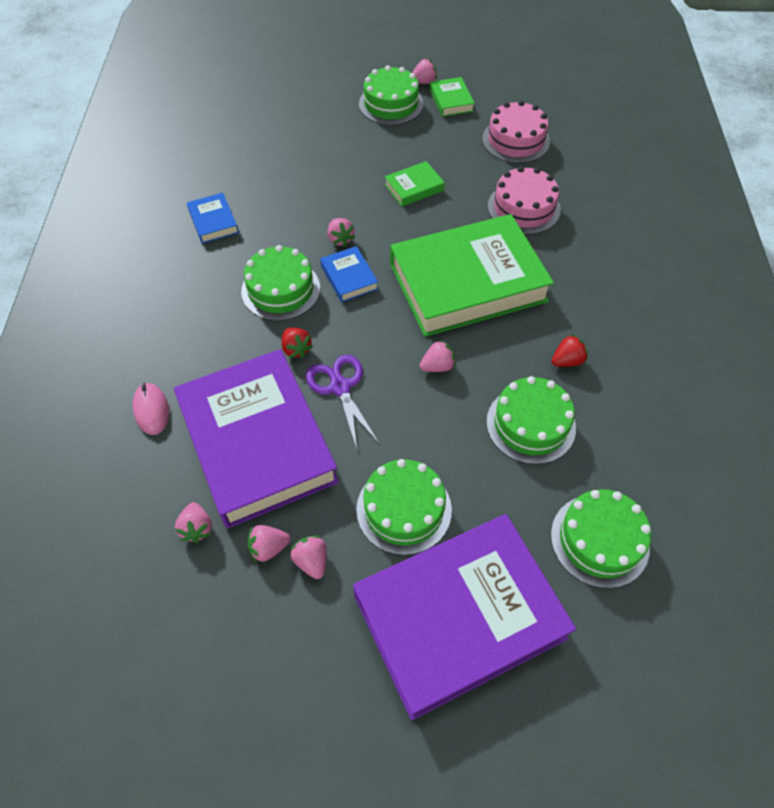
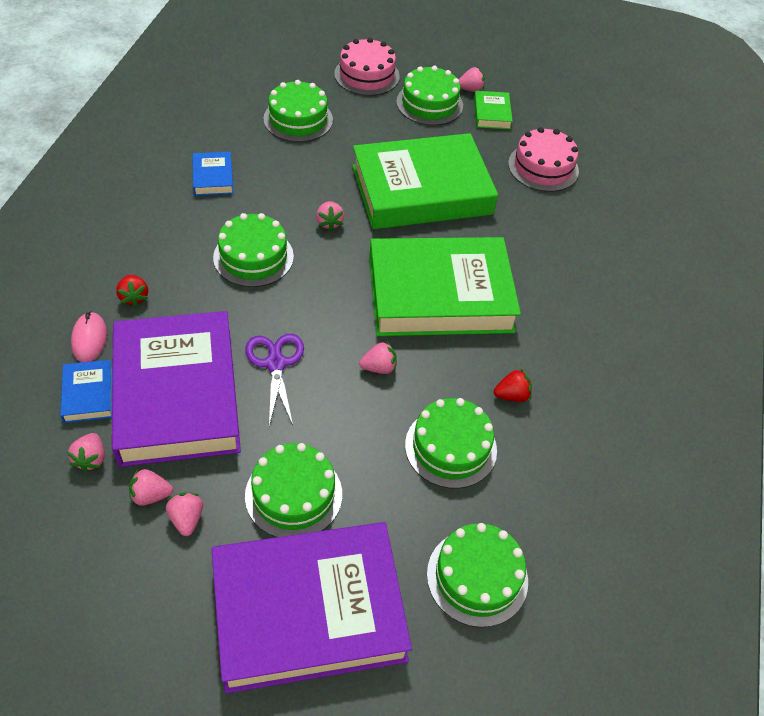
camera: 10 degrees right, 5 degrees down
red strawberry [282,328,313,358] -> red strawberry moved to [116,275,148,307]
blue book [320,246,378,302] -> blue book moved to [60,360,113,423]
green book [385,161,445,207] -> green book [352,133,498,229], size x2.47
pink cake [488,166,561,234] -> pink cake moved to [334,38,400,96]
none -> green cake [263,80,333,142]

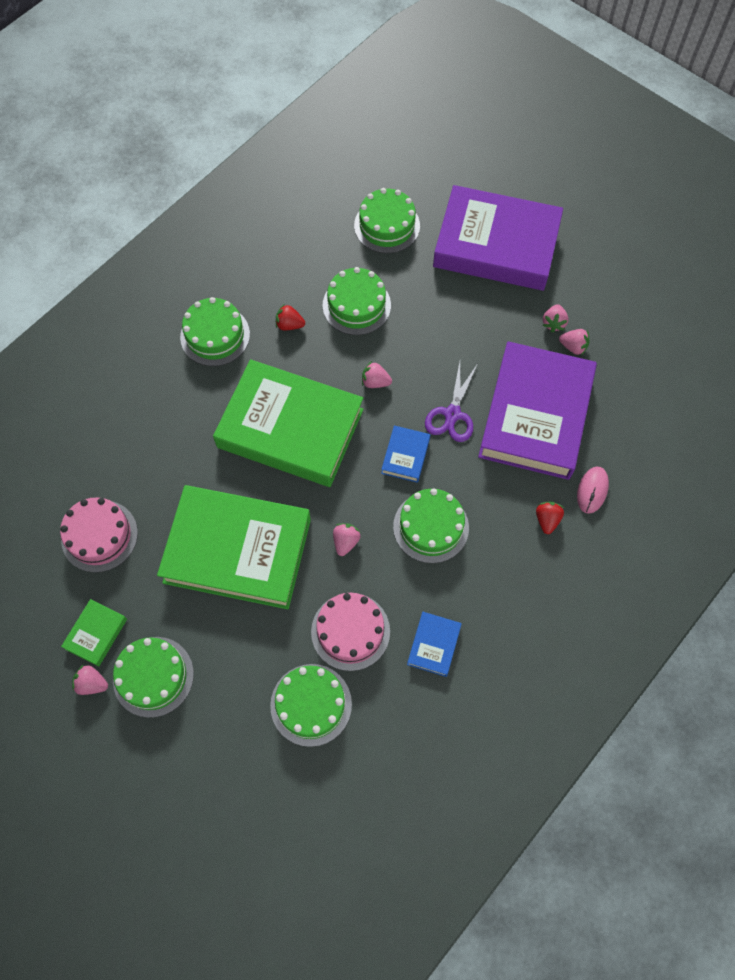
camera: 150 degrees left, 15 degrees up
blue book [60,360,113,423] -> blue book moved to [381,425,430,483]
pink strawberry [67,433,105,473] -> none
green cake [245,443,342,537] -> green cake moved to [180,297,250,366]
pink cake [334,38,400,96] -> pink cake moved to [311,593,390,671]

